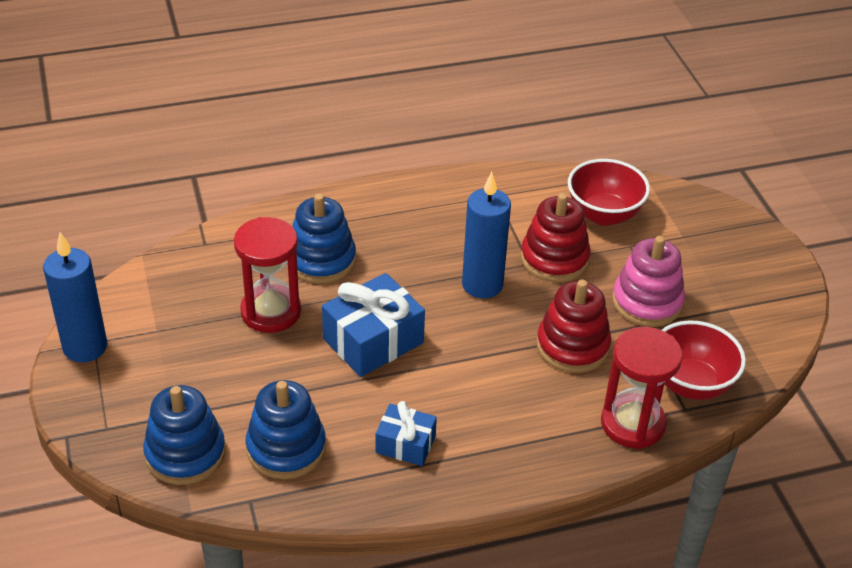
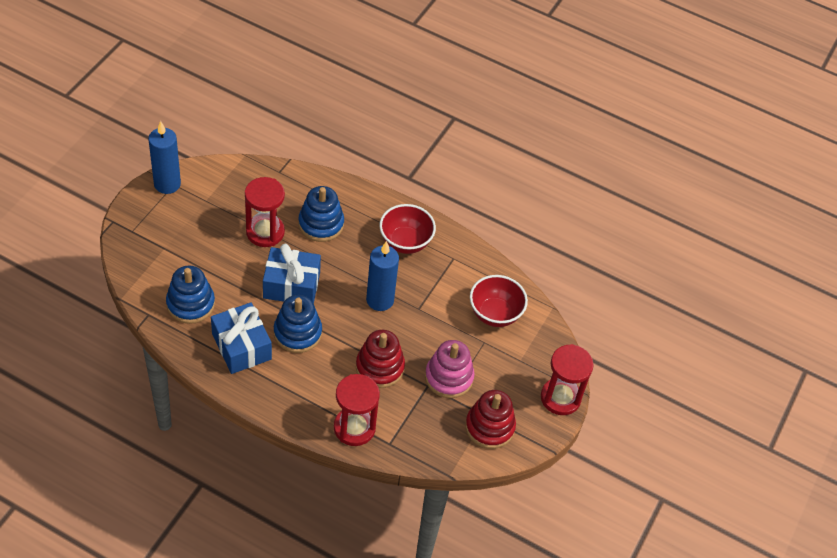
camera: 40 degrees right, 10 degrees up
blue stacking toy [143,385,226,485] -> blue stacking toy moved to [274,295,322,353]
blue gift [375,401,437,466] -> blue gift [211,302,272,374], size x1.69
red stacking toy [521,193,591,282] -> red stacking toy moved to [465,390,516,449]
red bowl [662,321,746,400] -> red bowl moved to [379,204,436,254]
none -> red hourglass [541,344,594,415]

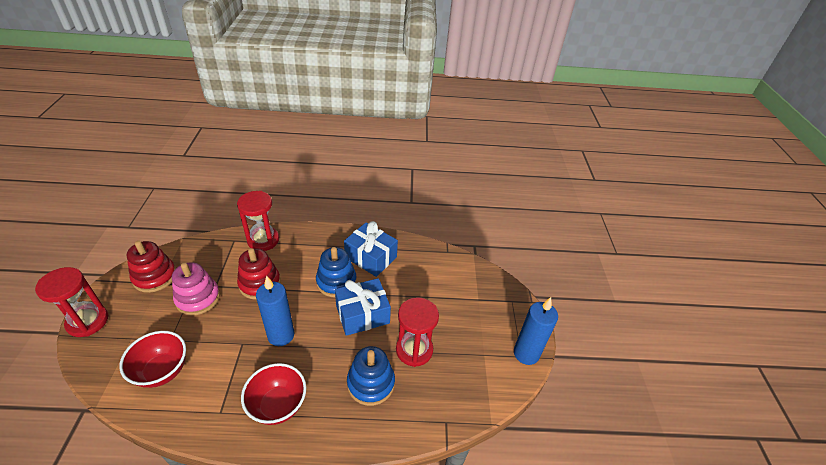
camera: 155 degrees right, 10 degrees down
blue stacking toy [166,266,215,324] -> none

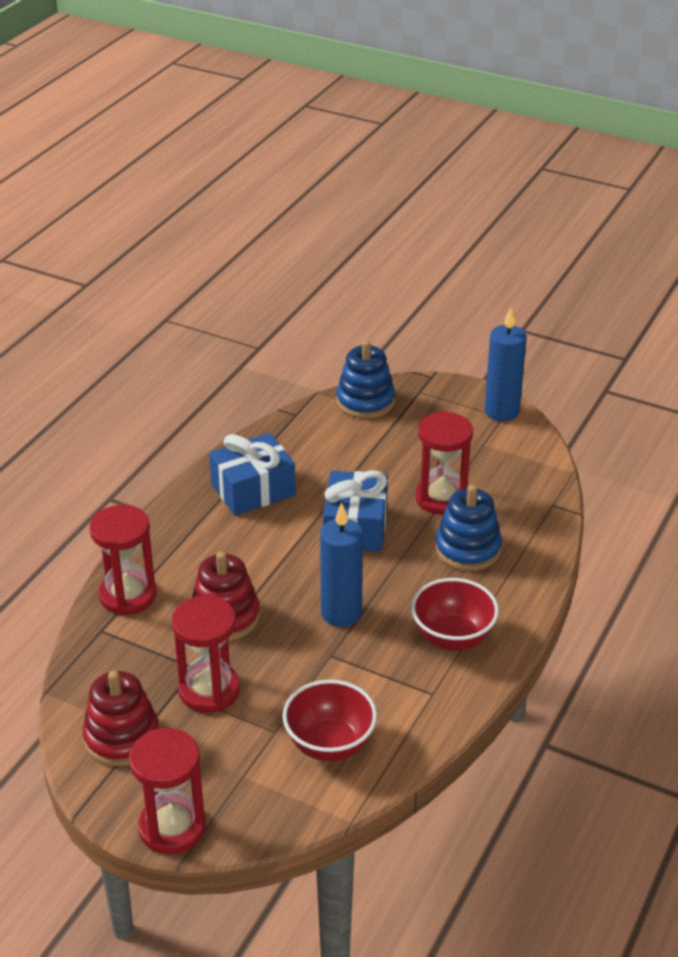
camera: 60 degrees left, 5 degrees down
pink stacking toy [172,262,220,316] -> red hourglass [172,596,240,713]
blue stacking toy [316,247,357,297] -> blue stacking toy moved to [336,340,395,419]

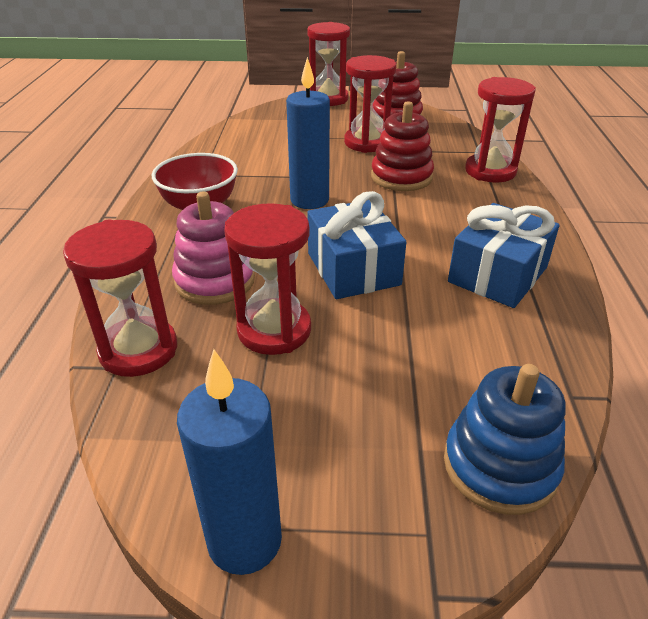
camera: 155 degrees right, 0 degrees up
red bowl [283,680,377,761] -> none
blue stacking toy [435,485,502,571] -> pink stacking toy [172,191,255,305]
none -> red hourglass [63,220,177,377]

